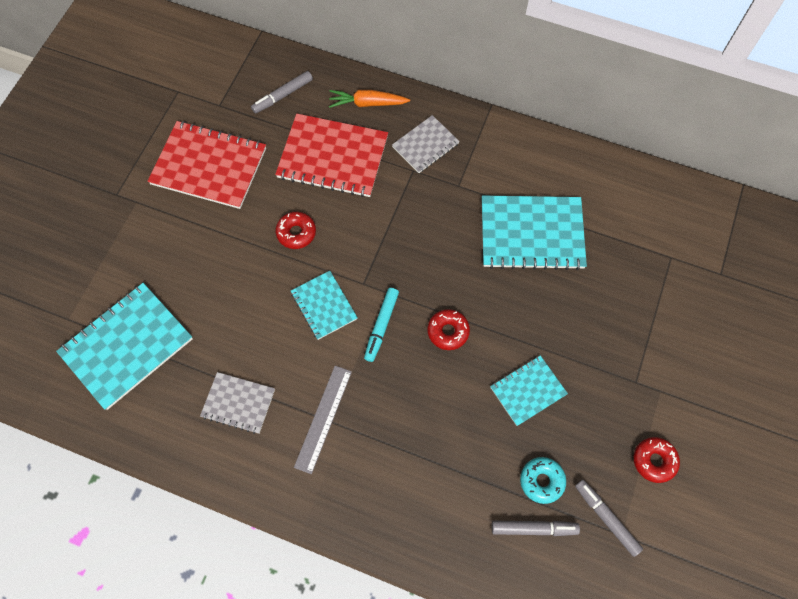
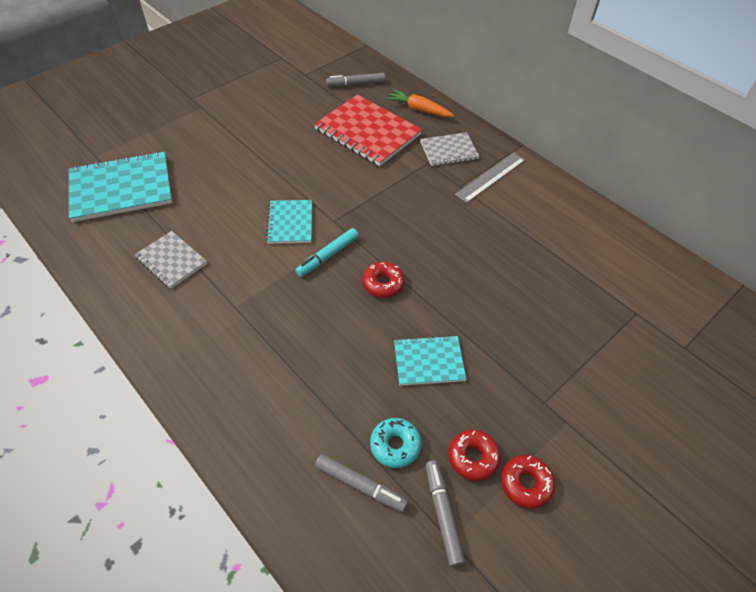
camera: 25 degrees right, 15 degrees down
red notebook [148,121,266,209] -> none
red donut [276,212,316,249] -> red donut moved to [448,430,501,481]
grey ruler [294,366,352,474] -> grey ruler moved to [455,153,525,203]
turquoise notebook [482,196,587,270] -> none

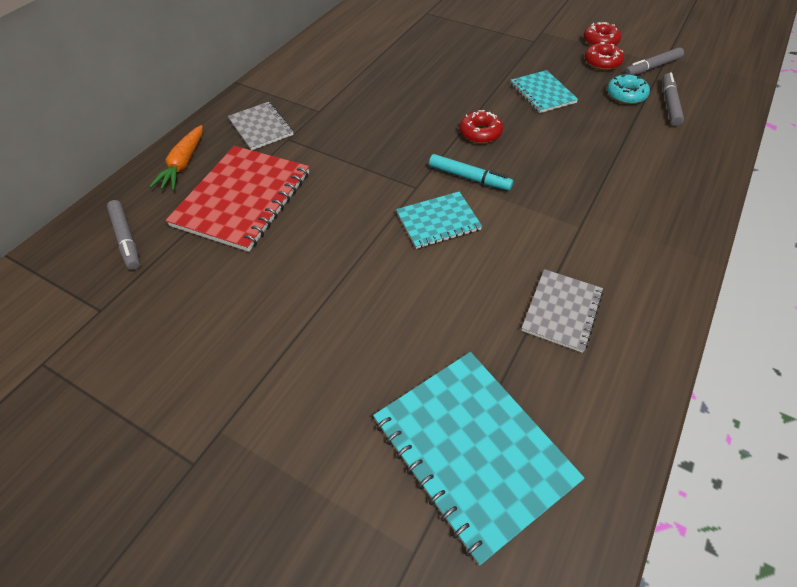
camera: 105 degrees left, 0 degrees up
grey ruler [455,153,525,203] -> none

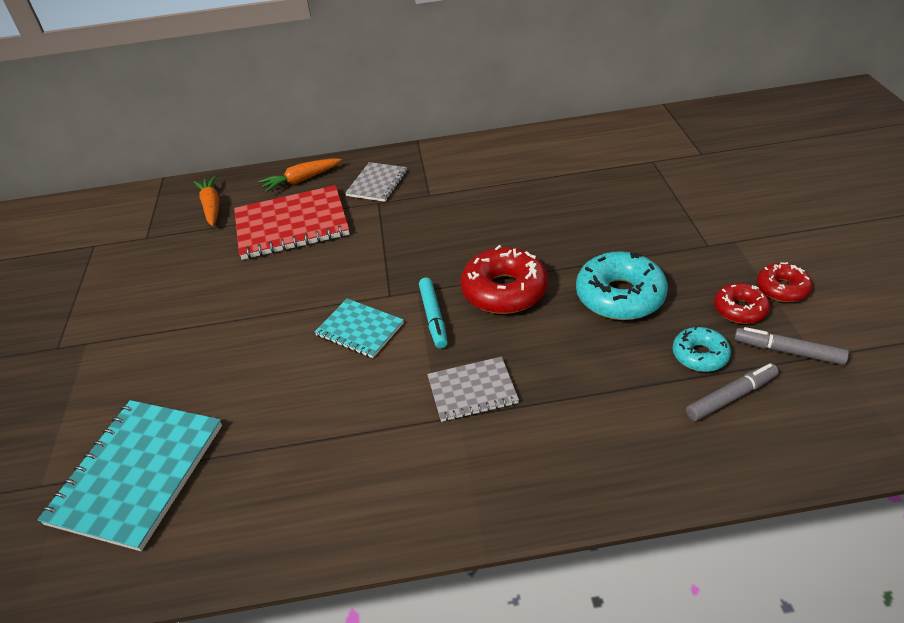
camera: 55 degrees right, 10 degrees down
grey marker [107,200,140,270] -> orange carrot [194,176,219,226]
red donut [460,110,503,144] -> red donut [461,245,548,314], size x1.76
turquoise notebook [511,70,578,113] -> turquoise donut [576,251,668,320]
grey notebook [521,269,603,353] -> grey notebook moved to [427,357,519,422]

